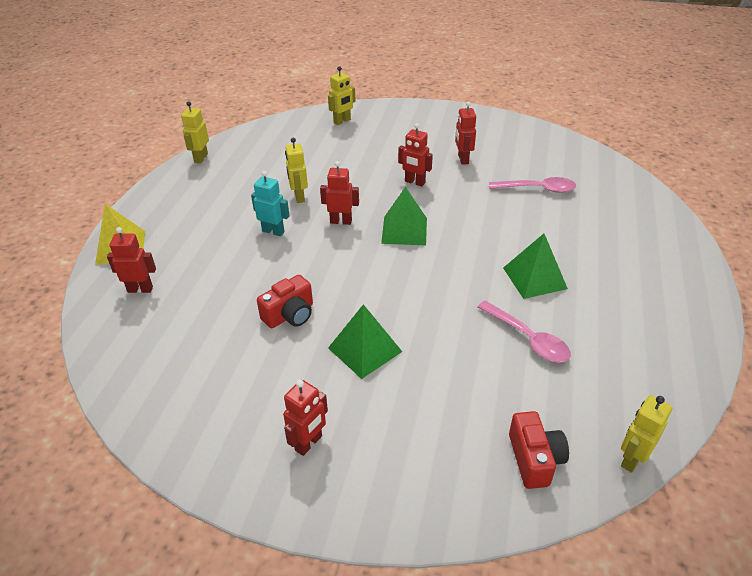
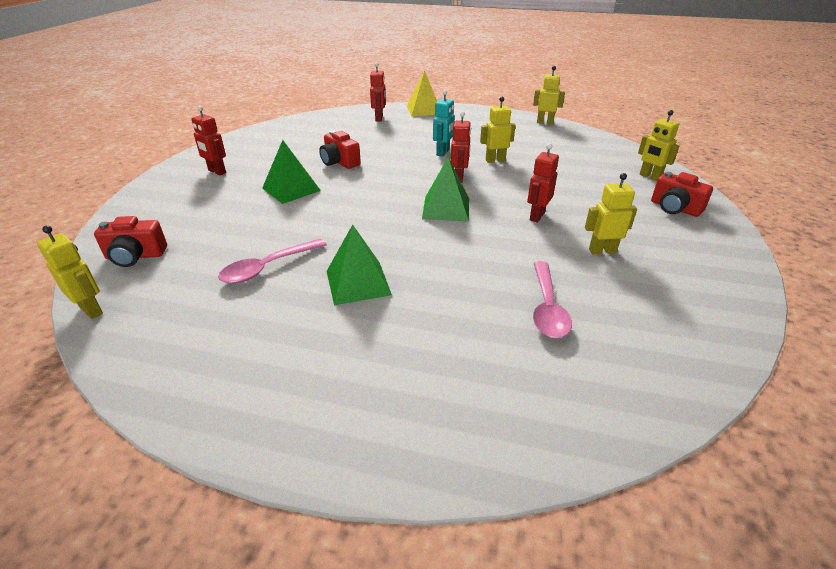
camera: 90 degrees right, 5 degrees down
red robot [455,102,476,165] -> yellow robot [585,173,637,254]
none -> red camera [651,172,713,217]

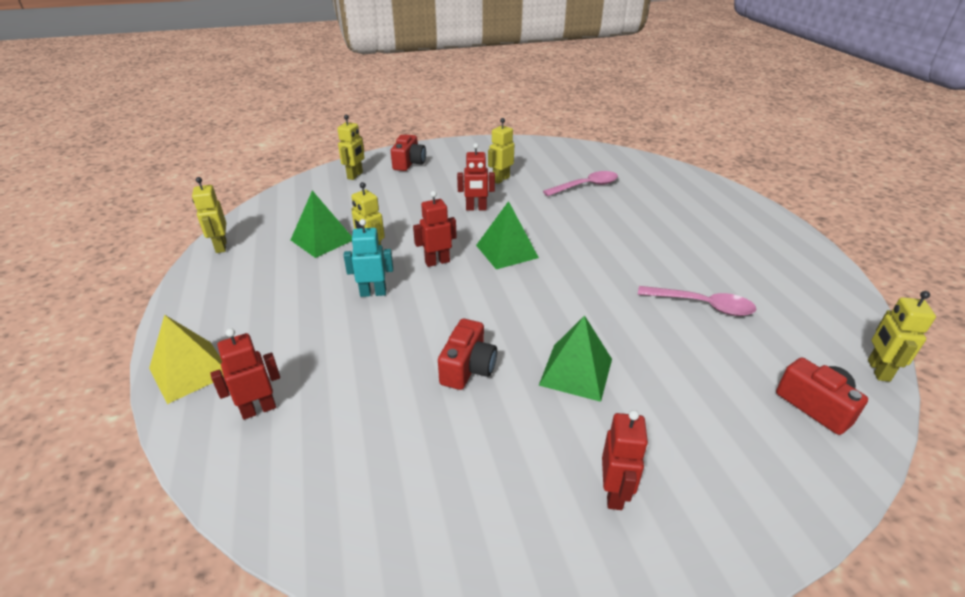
camera: 120 degrees left, 0 degrees up
green pyramid [327,225,392,305] -> green pyramid moved to [291,190,352,258]
yellow robot [585,173,637,254] -> yellow robot turned 75 degrees clockwise [488,118,514,184]

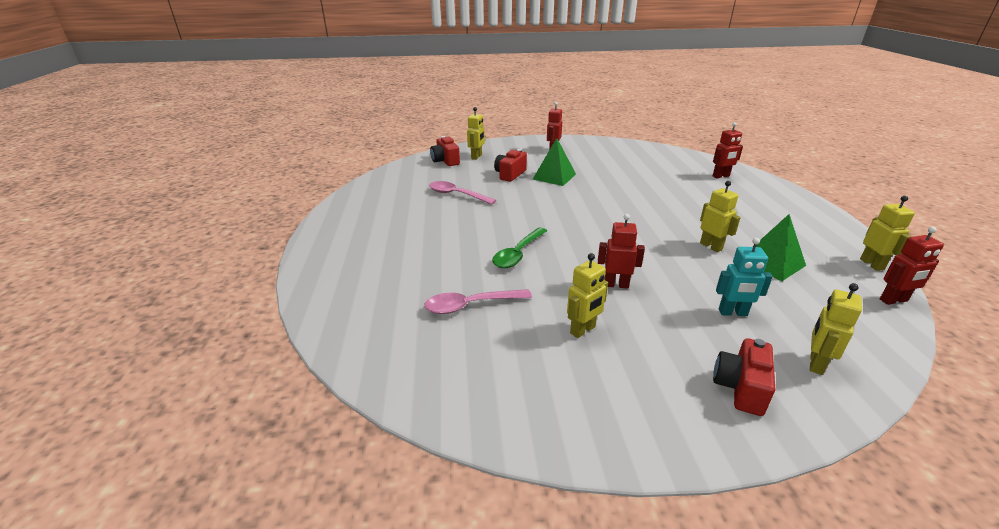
camera: 170 degrees left, 5 degrees down
yellow pyramid [149,315,224,404] -> none
turquoise robot [343,219,393,297] -> turquoise robot moved to [716,238,773,316]
red robot [413,191,457,267] -> red robot moved to [880,227,944,305]
red camera [438,319,497,390] -> red camera moved to [494,149,527,182]
green pyramid [476,201,539,269] -> none
yellow robot [868,291,936,382] -> yellow robot moved to [467,107,485,160]
none -> green spoon [492,227,547,268]

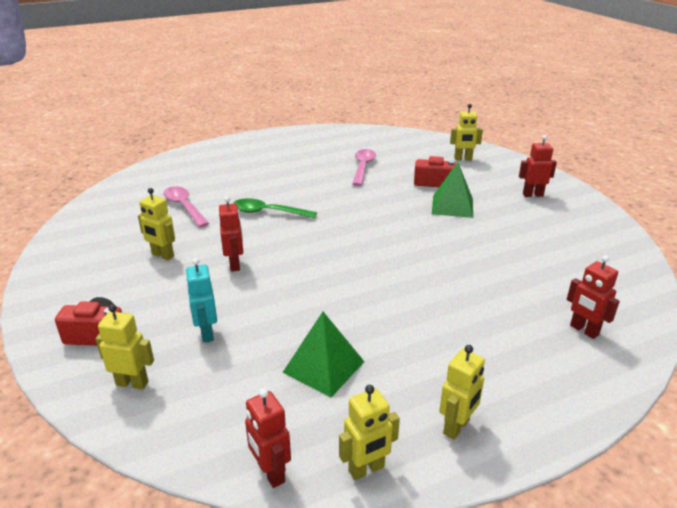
camera: 70 degrees right, 0 degrees up
red camera [430,136,460,166] -> none
yellow robot [700,181,741,252] -> yellow robot moved to [439,345,485,440]

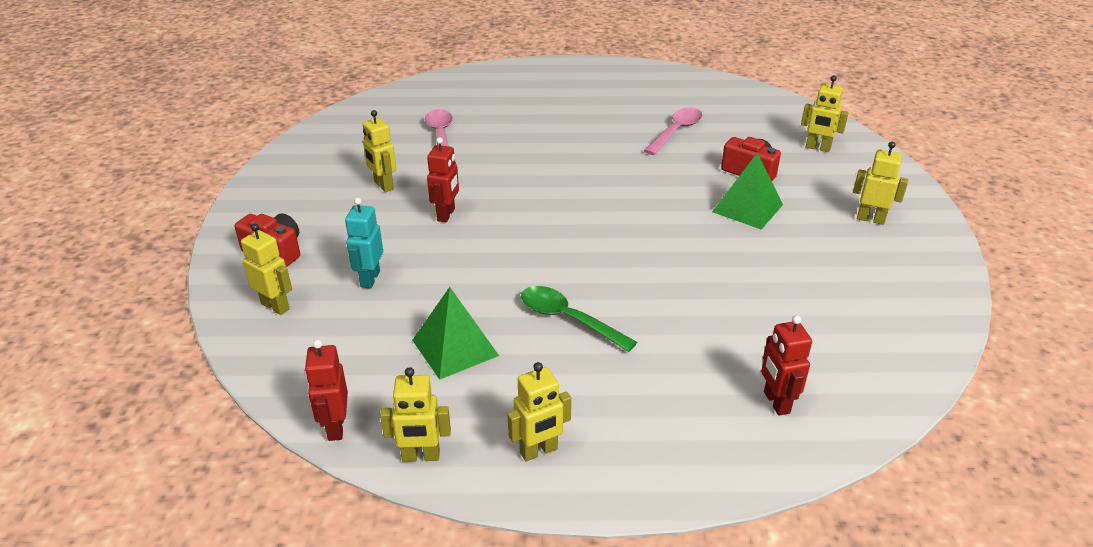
camera: 25 degrees right, 5 degrees up
green spoon [233,198,317,218] -> green spoon moved to [521,286,637,352]
red robot [519,135,557,197] -> yellow robot [853,142,908,225]

